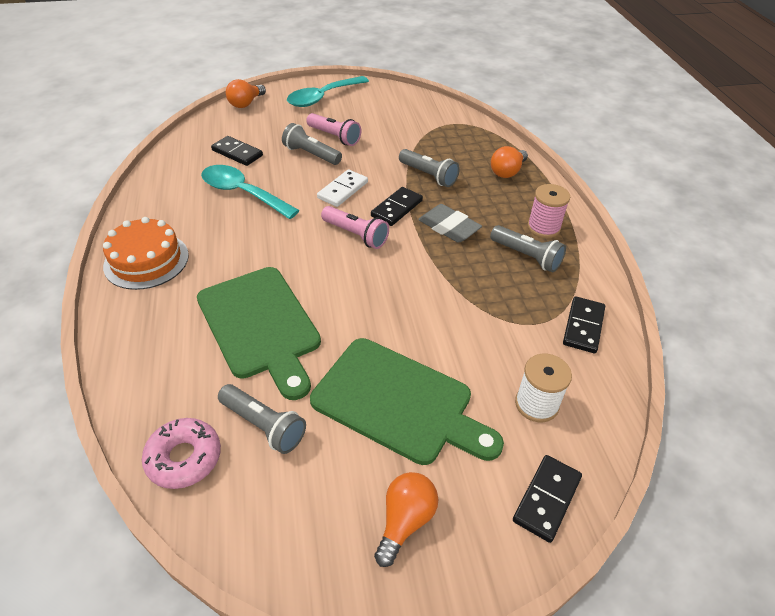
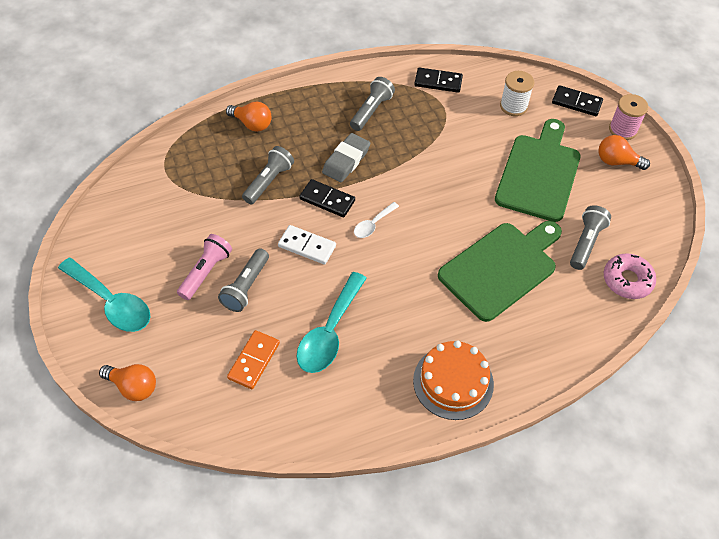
camera: 100 degrees left, 10 degrees up
black domino [211,136,263,166] -> orange domino [227,330,280,389]
pink flashlight [321,206,389,249] -> white spoon [354,202,399,238]
pink spool [527,184,570,238] -> pink spool moved to [609,94,648,140]

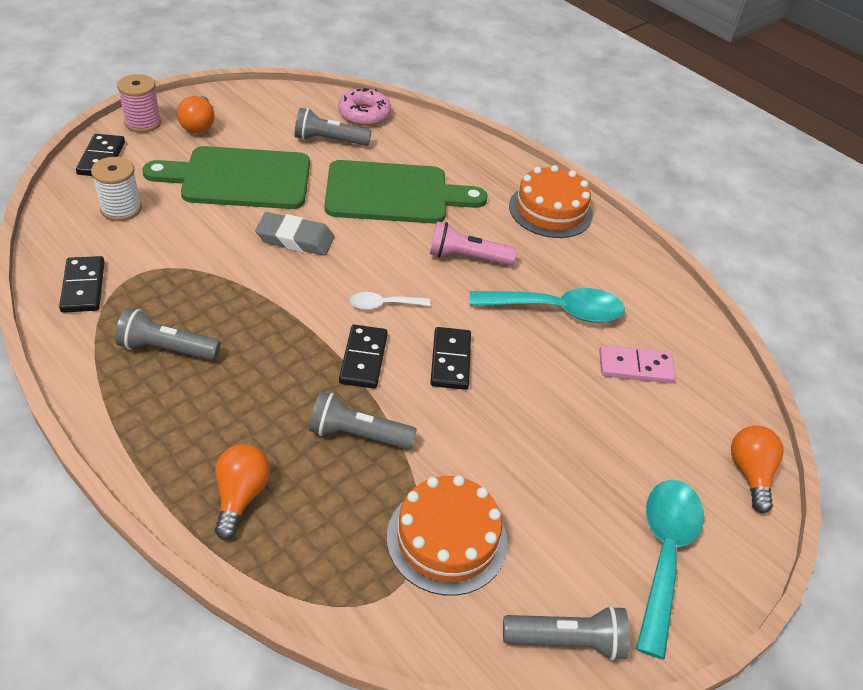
camera: 115 degrees left, 10 degrees down
pink flashlight [177,234,232,300] -> pink flashlight moved to [430,221,517,266]
grey flashlight [218,248,269,312] -> grey flashlight moved to [503,605,630,661]
orange domino [227,330,280,389] -> pink domino [599,345,676,384]
white domino [278,225,336,265] -> black domino [430,327,471,390]
grey eraser [322,133,370,182] -> grey eraser moved to [255,212,334,255]
white spoon [354,202,399,238] -> white spoon turned 150 degrees clockwise [350,292,431,310]
green cutting board [438,221,562,322] -> green cutting board turned 150 degrees clockwise [325,160,488,224]
none -> orange cake [387,475,508,596]

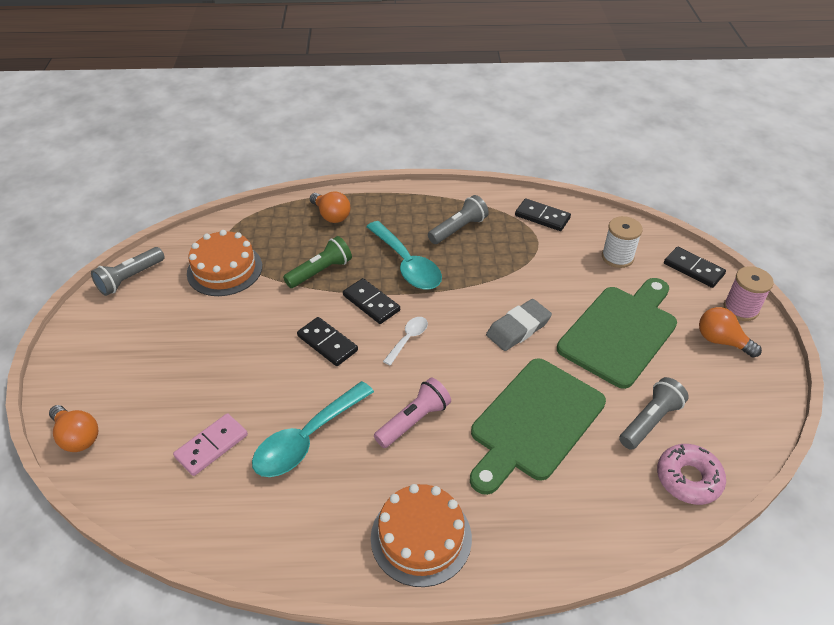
camera: 135 degrees right, 0 degrees up
grey flashlight [309,392,417,450] -> green flashlight [283,236,352,288]
turquoise spoon [636,480,704,659] -> turquoise spoon moved to [366,221,442,290]

